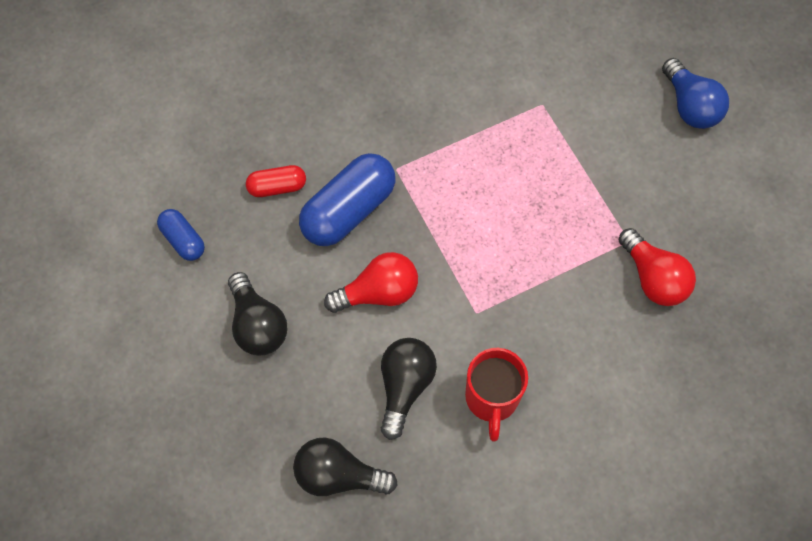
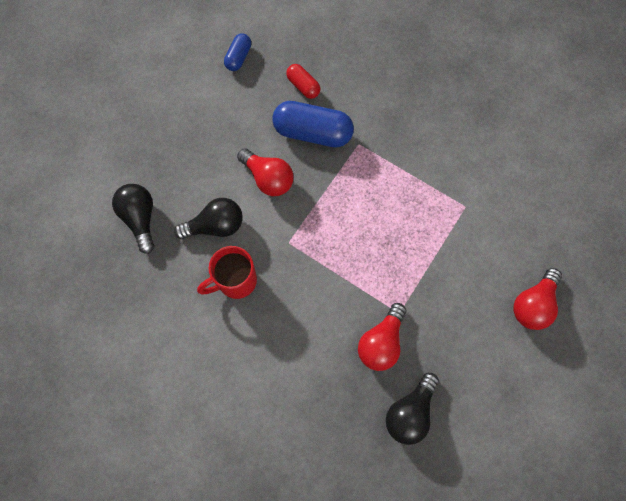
camera: 60 degrees right, 5 degrees up
black light bulb [228,272,287,355] -> black light bulb moved to [386,373,439,445]
blue light bulb [662,58,729,129] -> red light bulb [513,268,562,330]

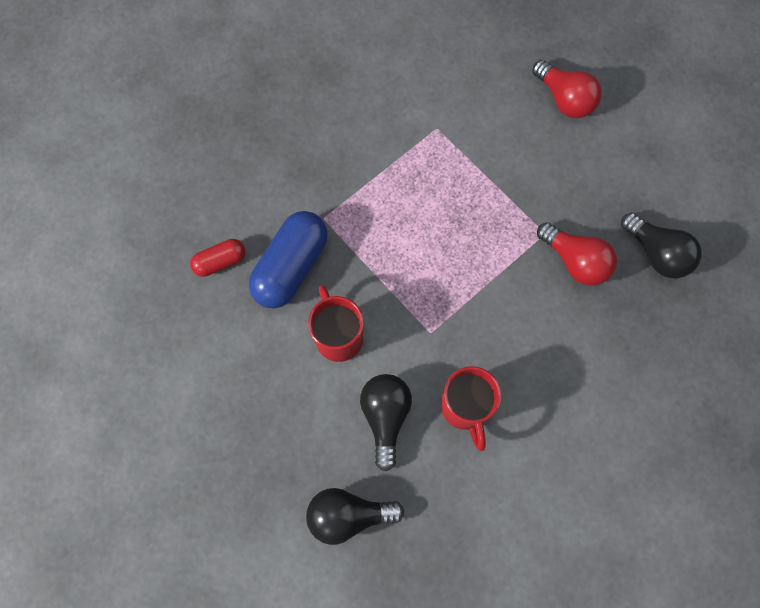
camera: 75 degrees left, 0 degrees up
blue capsule [224,33,251,71] -> none
red light bulb [237,148,294,196] -> red mug [308,285,364,362]

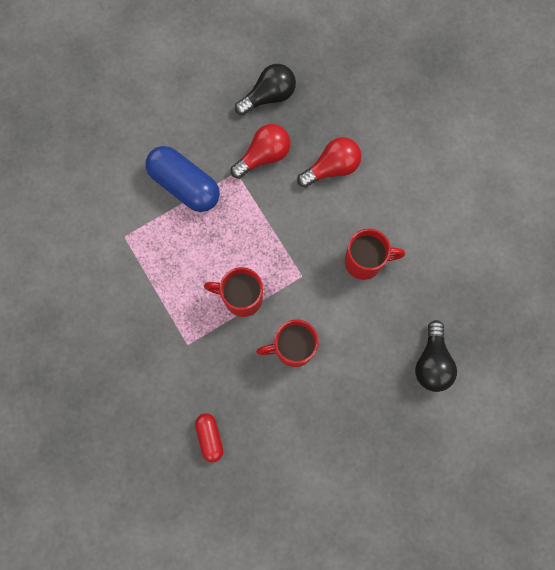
camera: 80 degrees left, 5 degrees up
blue capsule [249,211,328,308] -> blue capsule moved to [145,146,220,212]
black light bulb [360,374,412,472] -> none
red light bulb [532,60,602,118] -> red light bulb moved to [297,137,362,188]
none -> red mug [204,267,263,317]

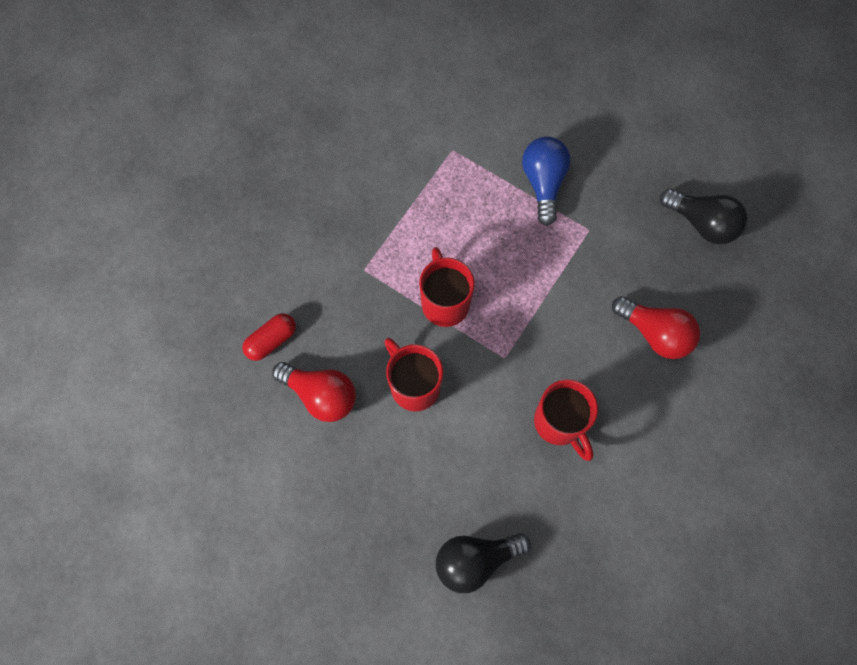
camera: 65 degrees right, 5 degrees down
blue capsule [145,146,220,212] -> blue light bulb [522,136,571,226]
red light bulb [231,124,291,179] -> red light bulb moved to [272,362,356,422]

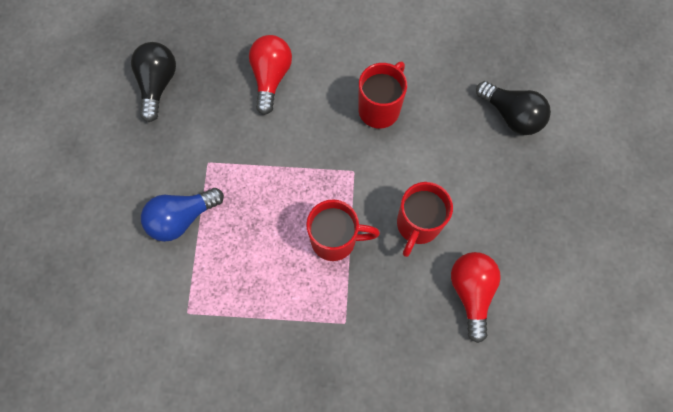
camera: 120 degrees left, 0 degrees up
red capsule [242,313,296,361] -> none
red mug [419,247,475,327] -> red mug turned 135 degrees counterclockwise [306,199,380,261]

